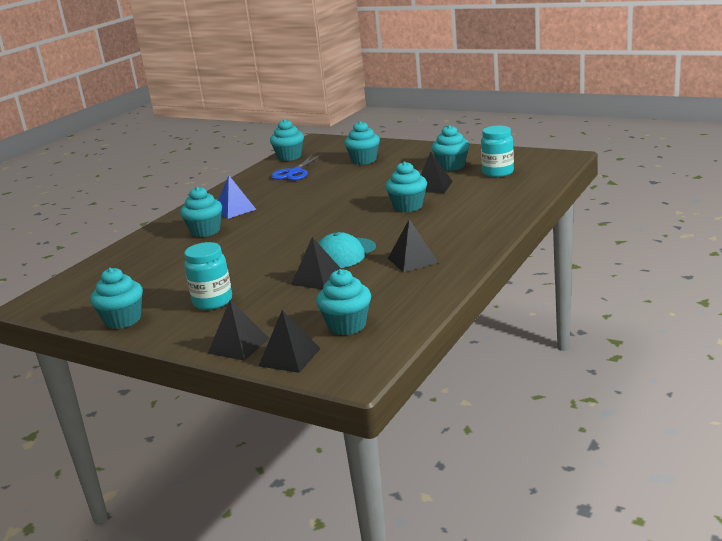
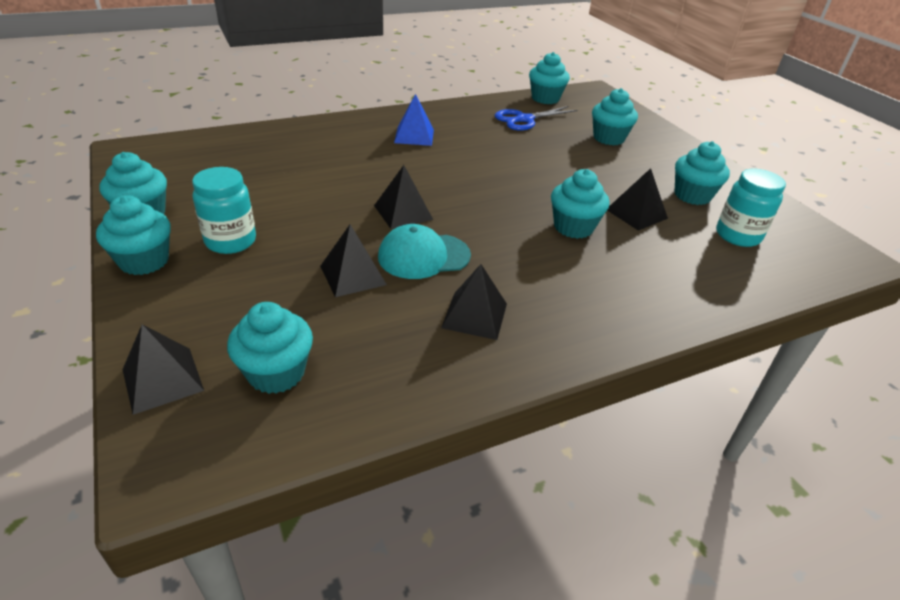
camera: 30 degrees right, 15 degrees up
turquoise cupcake [180,187,222,237] -> turquoise cupcake moved to [96,195,171,275]
black pyramid [208,300,270,361] -> black pyramid moved to [374,165,433,229]

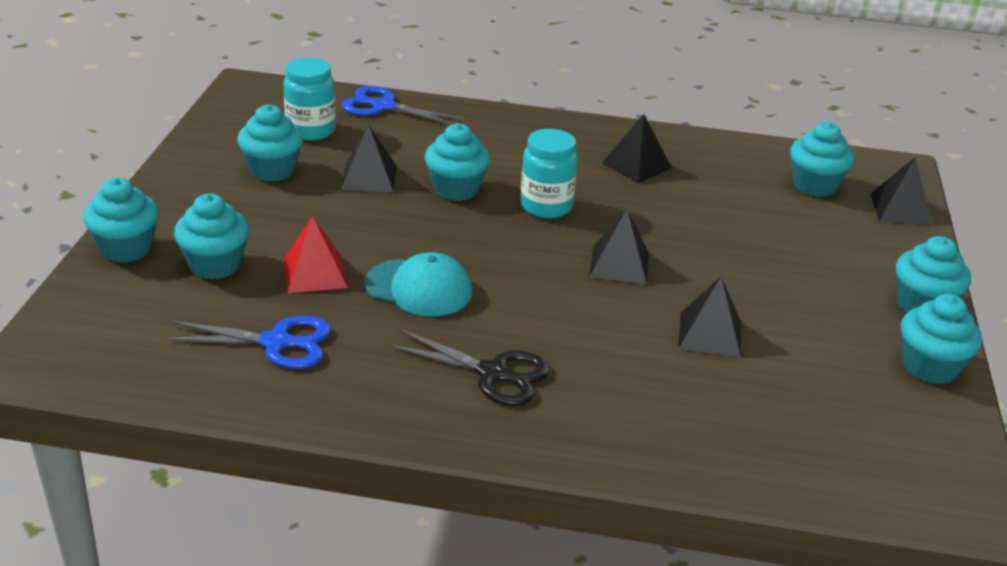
camera: 145 degrees left, 5 degrees down
turquoise jar [192,167,256,254] -> turquoise jar moved to [520,129,578,218]
black pyramid [320,224,387,297] -> black pyramid moved to [678,277,741,357]
turquoise cap [378,224,471,279] -> turquoise cap moved to [364,252,472,316]
blue pyramid [394,94,434,146] -> black scissors [386,329,550,406]
turquoise cupcake [529,52,570,104] -> turquoise cupcake moved to [83,178,159,263]
none -> red pyramid [283,216,348,293]
none -> blue scissors [342,86,464,125]

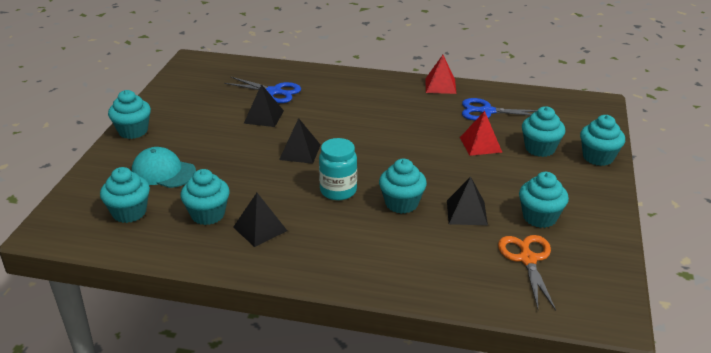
camera: 175 degrees left, 0 degrees up
turquoise jar [283,58,336,141] -> orange scissors [498,235,556,310]
blue scissors [342,86,464,125] -> blue scissors moved to [224,77,301,103]
turquoise cap [364,252,472,316] -> turquoise cap moved to [132,147,196,188]
black scissors [386,329,550,406] -> none
black pyramid [870,157,932,225] -> none
turquoise cupcake [901,294,982,384] -> turquoise cupcake moved to [181,169,230,225]
none -> red pyramid [425,55,456,94]

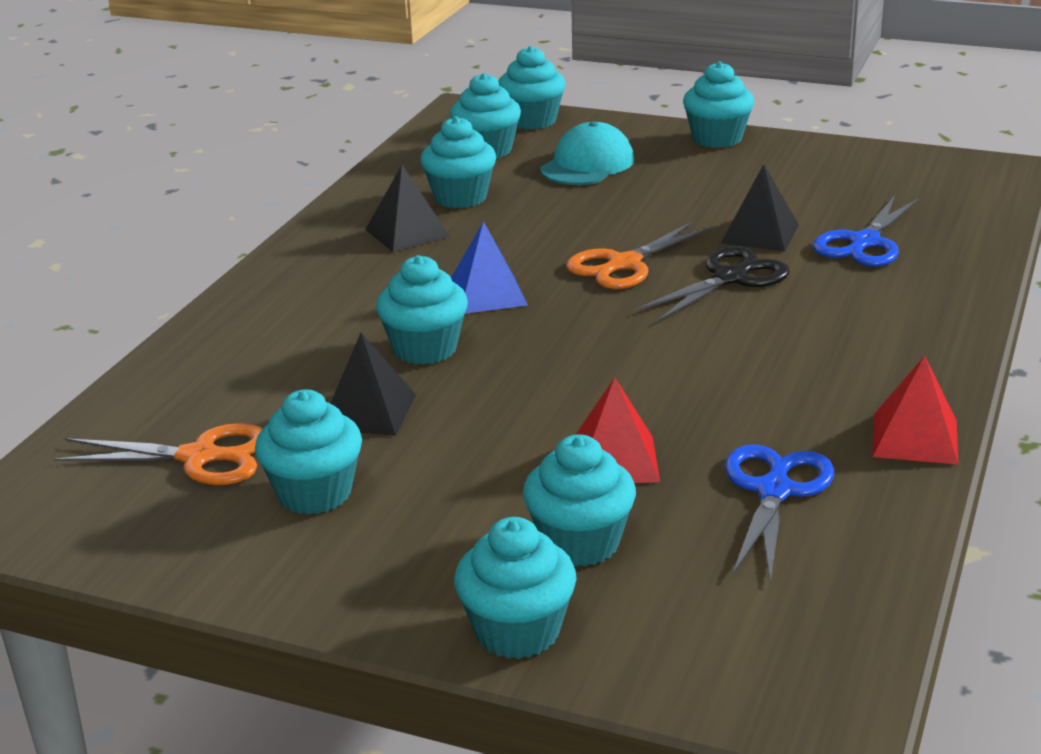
camera: 100 degrees right, 5 degrees down
black pyramid [279,118,321,164] -> orange scissors [566,221,713,289]
turquoise jar [319,138,357,200] -> blue pyramid [451,221,528,314]
none -> turquoise cupcake [498,46,566,130]
none -> black scissors [636,246,790,322]

